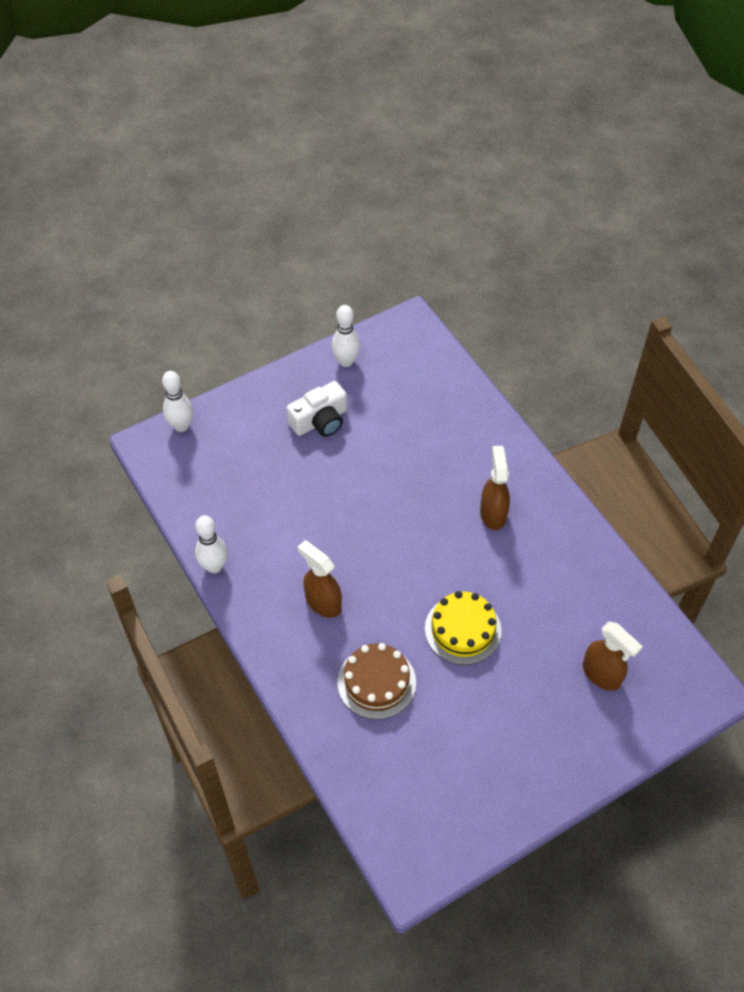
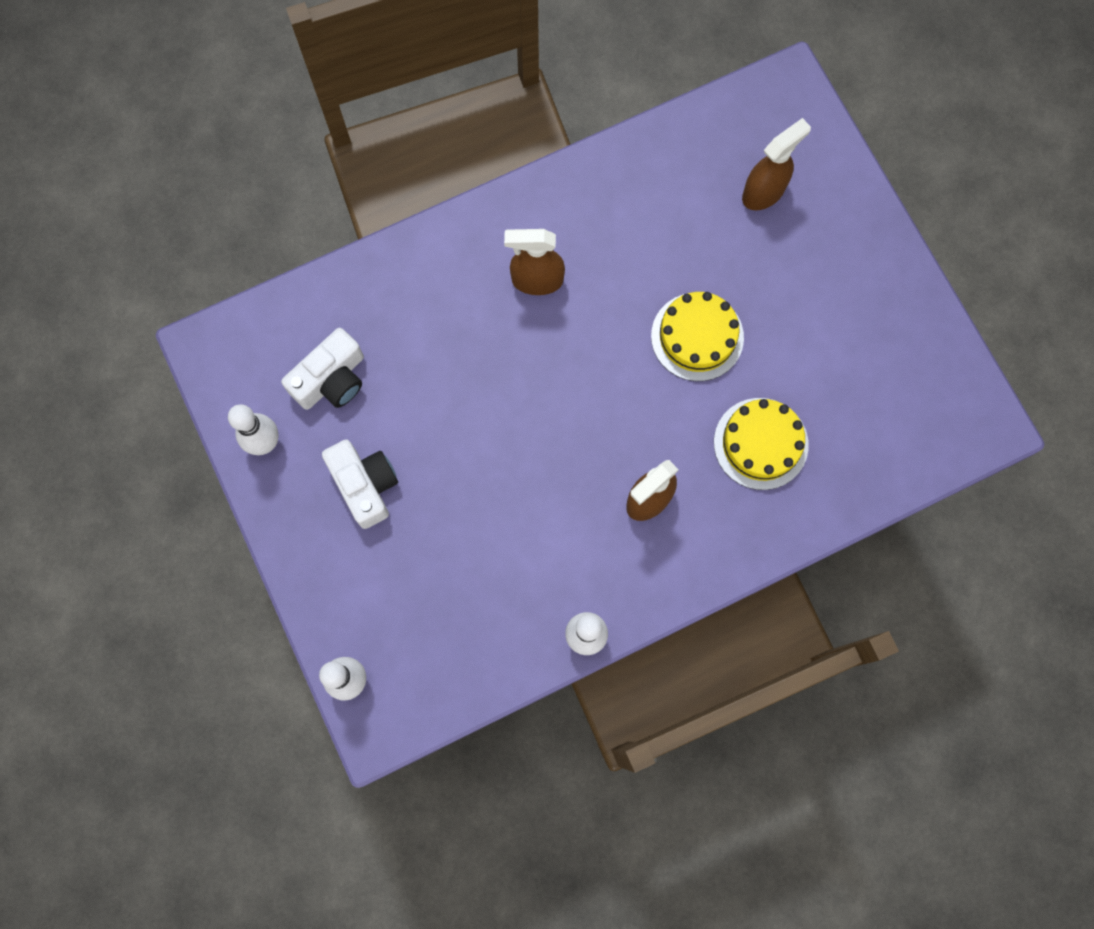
camera: 85 degrees left, 20 degrees up
brown cake [337,643,416,720] -> yellow cake [714,398,809,490]
none -> white camera [281,328,364,410]

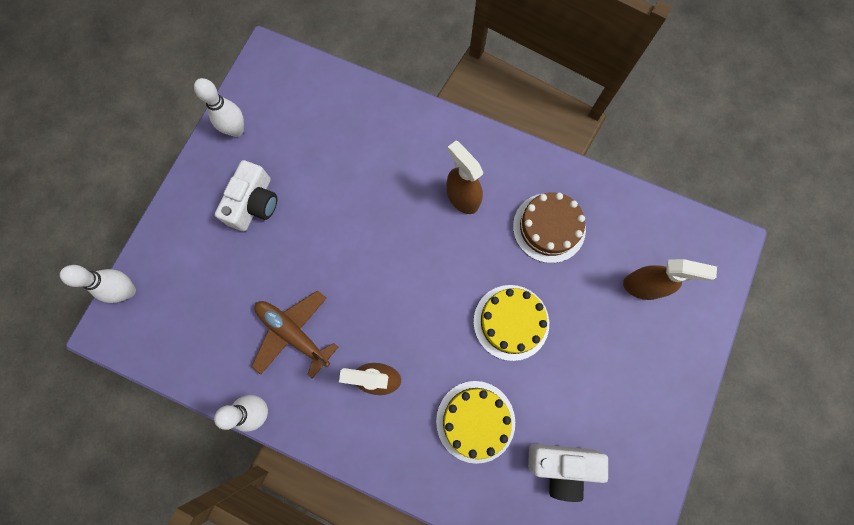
camera: 50 degrees right, 0 degrees up
white camera [281,328,364,410] -> white camera moved to [528,444,608,502]
none -> brown plane [251,290,338,378]
none -> brown cake [513,193,586,263]

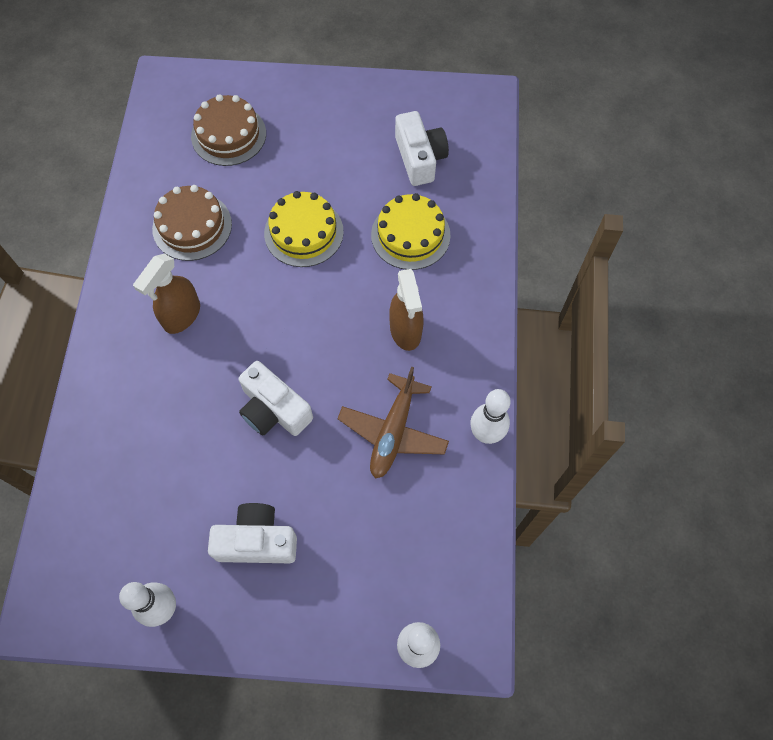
camera: 110 degrees left, 10 degrees down
brown spray bottle [623,259,717,300] -> brown cake [191,94,266,166]
none -> white camera [239,361,313,436]

